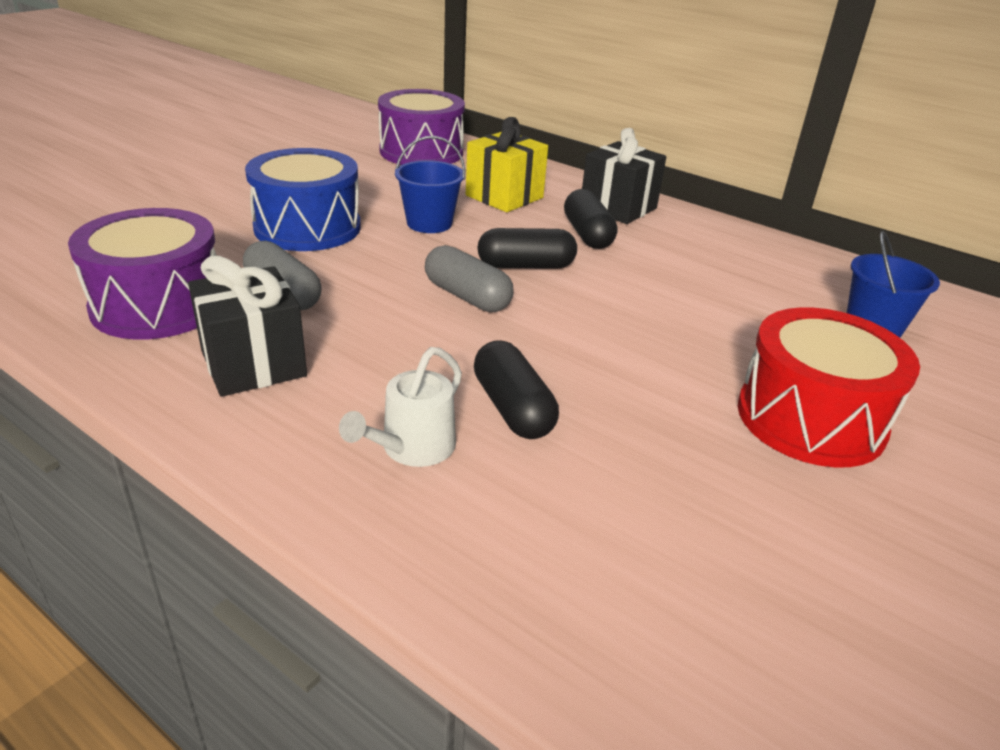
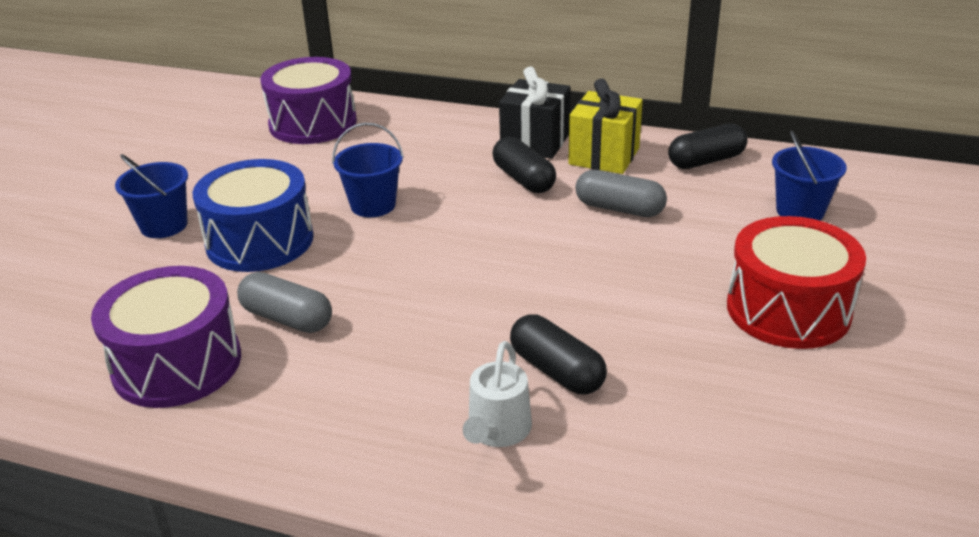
camera: 15 degrees left, 0 degrees up
black gift [188,255,307,397] -> none
grey capsule [425,245,514,312] -> grey capsule moved to [575,170,667,217]
yellow gift [466,117,548,212] -> yellow gift moved to [568,78,643,174]
black capsule [478,228,577,269] -> black capsule moved to [668,124,748,169]
none -> blue bucket [115,154,188,238]

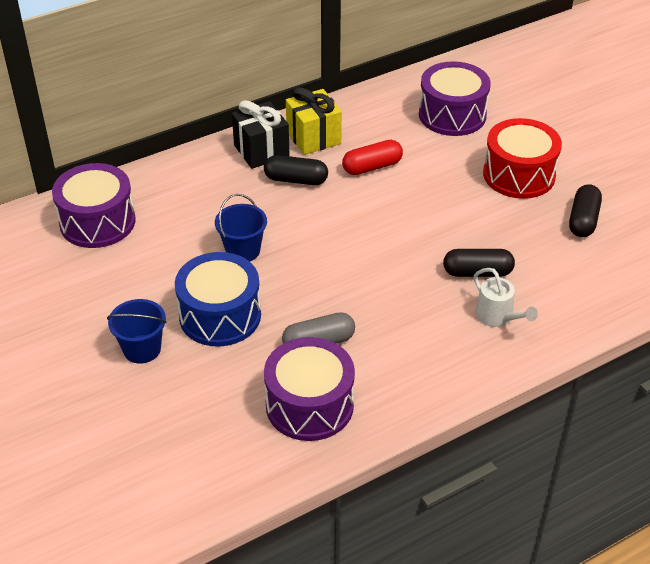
camera: 50 degrees left, 10 degrees up
grey capsule [575,170,667,217] -> red capsule [342,140,403,175]
black capsule [668,124,748,169] -> black capsule moved to [569,184,602,237]
blue bucket [772,130,847,221] -> purple drum [419,61,491,136]

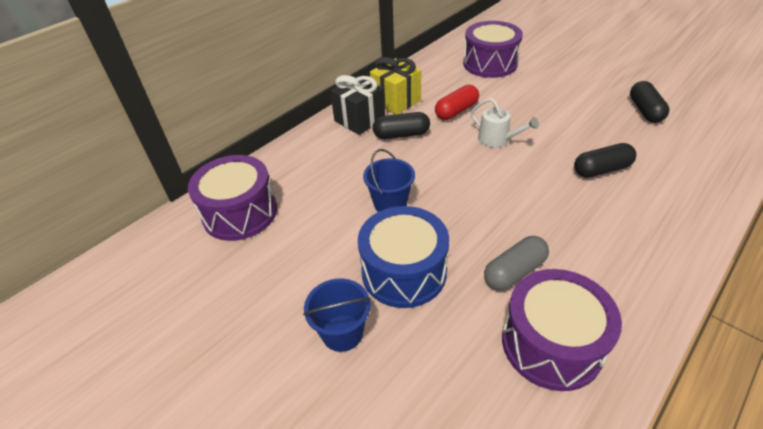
camera: 15 degrees left, 0 degrees up
white watering can [474,268,538,327] -> white watering can moved to [471,98,539,147]
red drum [483,118,562,199] -> none

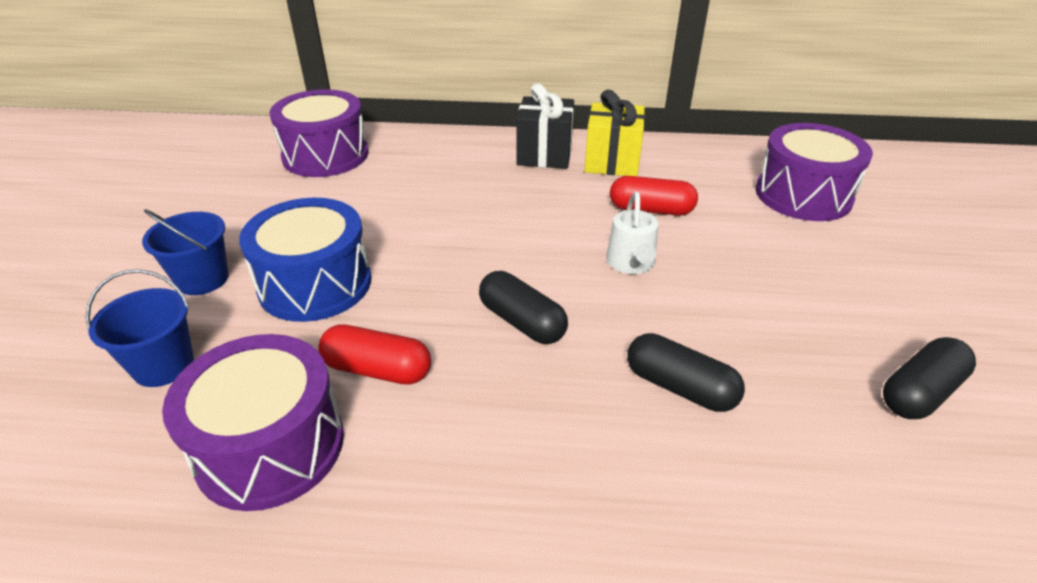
camera: 50 degrees right, 5 degrees down
blue bucket [363,149,415,212] -> blue bucket moved to [86,269,194,387]
black capsule [373,112,430,139] -> black capsule moved to [479,271,568,344]
grey capsule [484,236,549,291] -> red capsule [318,324,431,385]

